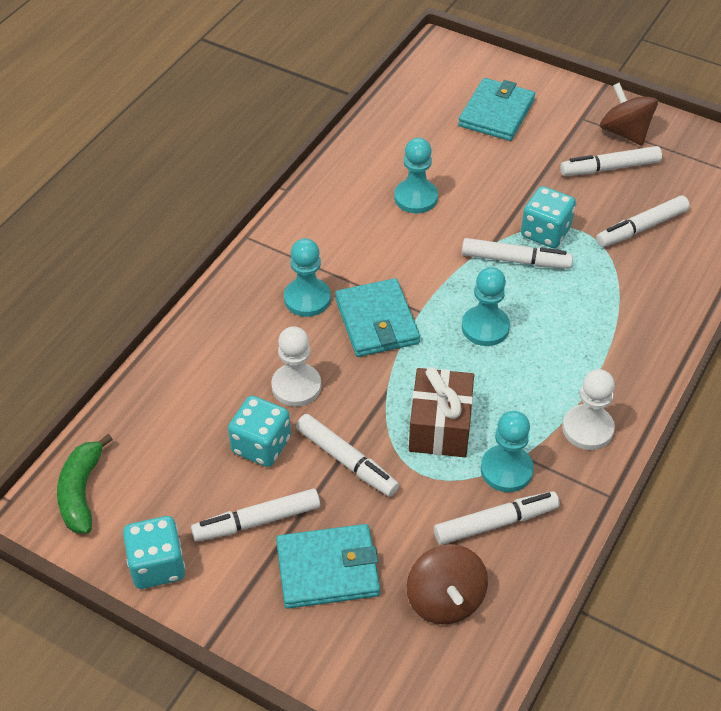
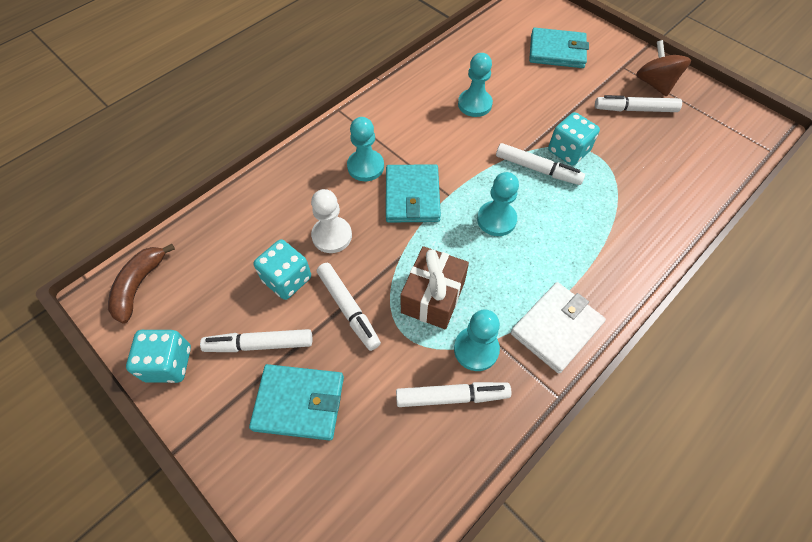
camera: 15 degrees right, 10 degrees up
green banana [57,434,113,534] -> brown banana [108,244,175,324]
brown spinning top [407,544,488,625] -> none
turquoise wallet [458,78,535,141] -> turquoise wallet turned 60 degrees clockwise [529,28,589,68]
white pawn [562,369,615,450] -> white wallet [511,282,606,374]
white marker [596,195,690,247] -> none

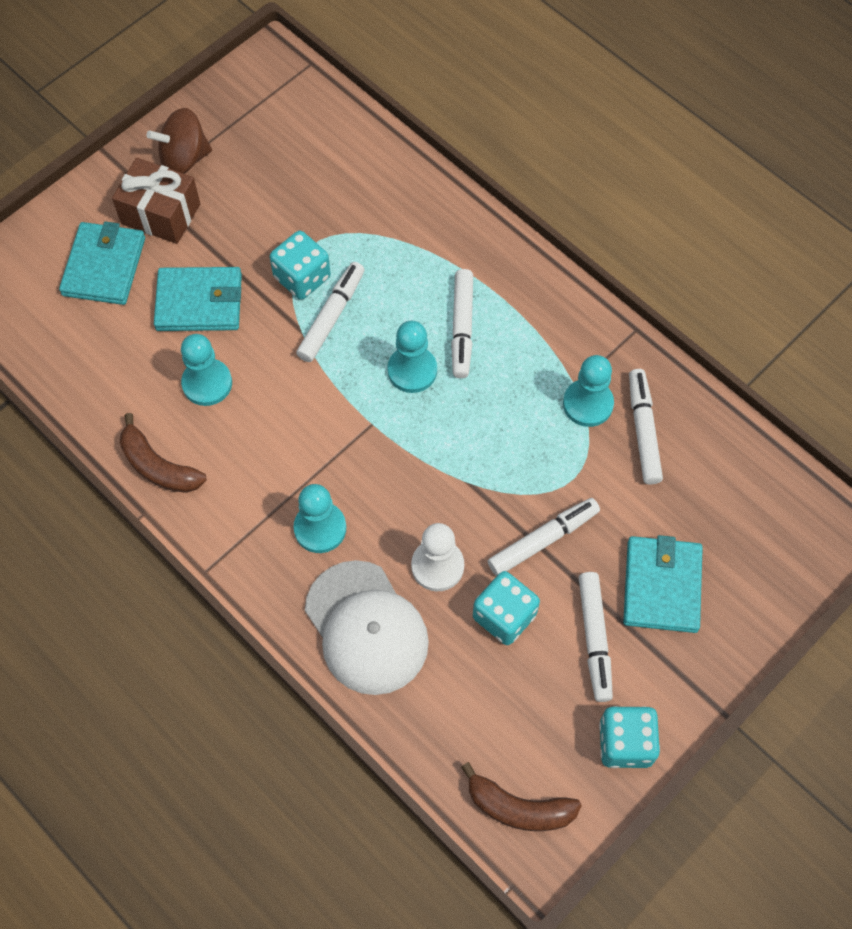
camera: 90 degrees left, 5 degrees up
turquoise wallet [386,164,441,223] -> turquoise wallet moved to [154,267,242,331]
brown gift [400,246,469,329] -> brown gift moved to [112,158,200,244]
white wallet [511,282,606,374] -> none
white marker [595,95,682,112] -> white marker moved to [451,269,473,378]
none -> brown banana [120,413,207,493]
none -> white cap [305,560,429,695]

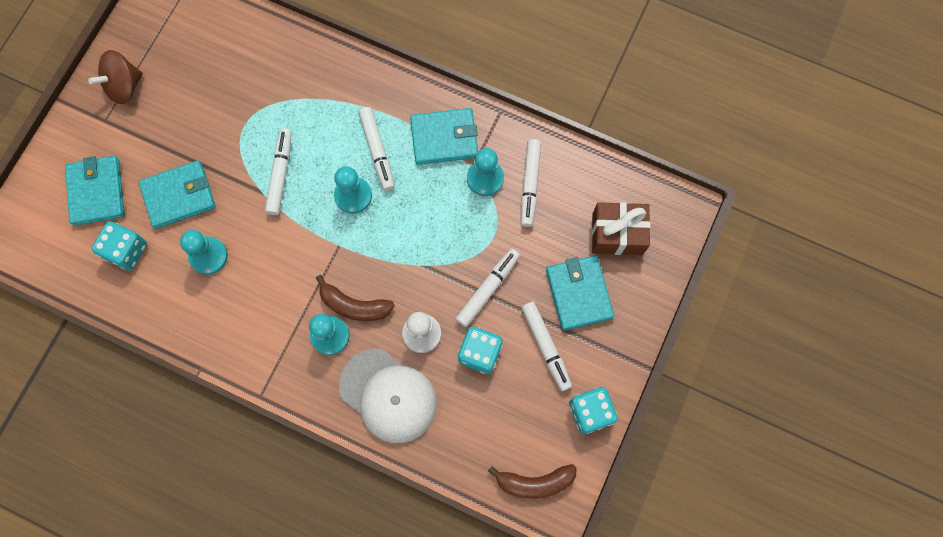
camera: 20 degrees left, 10 degrees up
brown gift [112,158,200,244] -> brown gift moved to [592,202,650,255]
brown banana [120,413,207,493] -> brown banana moved to [316,275,395,321]
turquoise dice [270,231,331,300] -> turquoise dice moved to [92,221,147,271]
white marker [629,369,663,484] -> white marker turned 150 degrees counterclockwise [521,139,541,227]
none -> turquoise wallet [410,108,478,165]

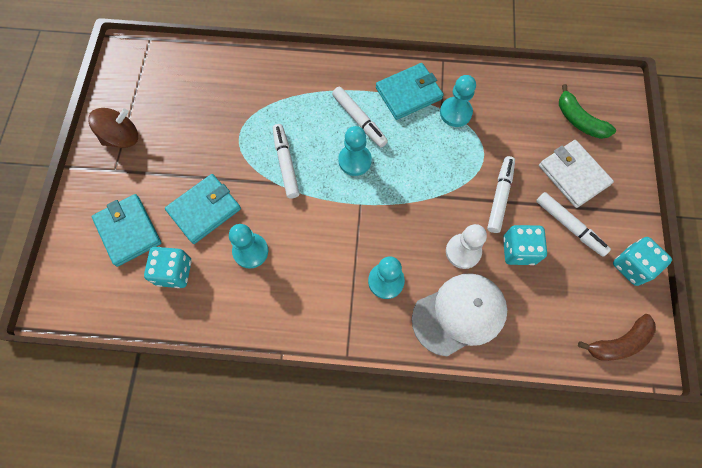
camera: 20 degrees left, 5 degrees down
brown spinning top [88,50,143,104] -> brown spinning top turned 150 degrees counterclockwise [88,108,138,148]
brown banana [316,275,395,321] -> none
white cap [339,349,437,443] -> white cap turned 45 degrees counterclockwise [412,273,507,356]
white marker [521,139,541,227] -> none
turquoise wallet [546,256,614,331] -> white wallet [539,140,614,208]
brown gift [592,202,650,255] -> green banana [559,84,616,139]

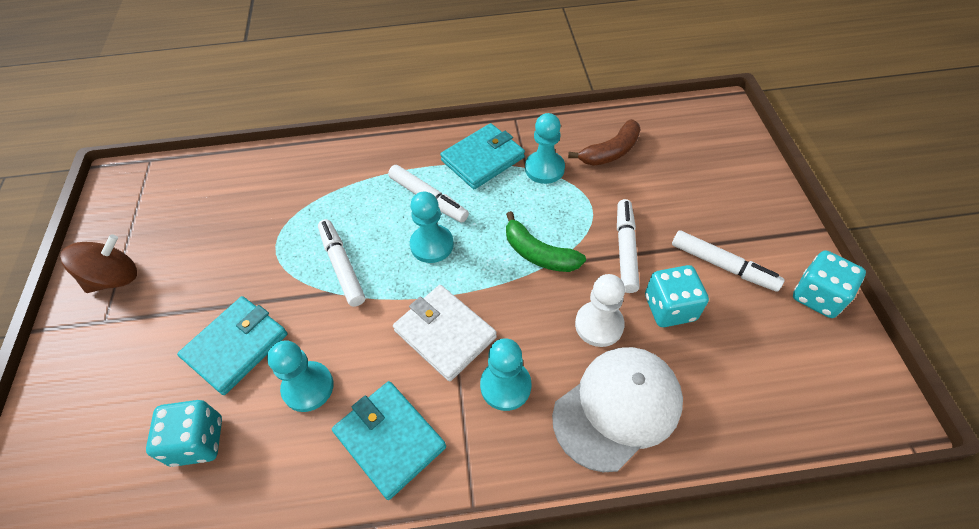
camera: 10 degrees left, 15 degrees down
turquoise wallet [91,194,161,267] -> turquoise wallet moved to [332,381,446,500]
white wallet [539,140,614,208] -> white wallet moved to [393,285,497,382]
green banana [559,84,616,139] -> green banana moved to [506,211,586,272]
brown banana [578,314,656,361] -> brown banana moved to [568,119,641,166]

